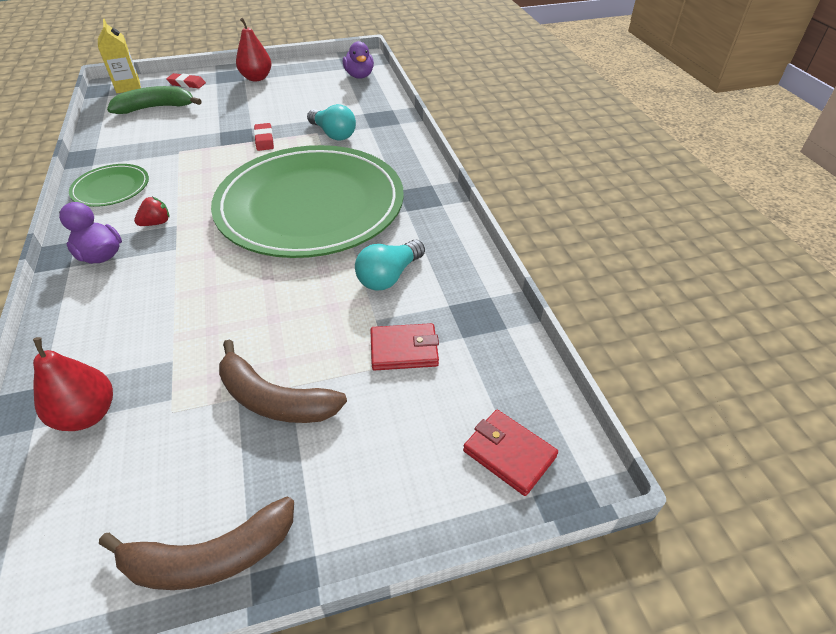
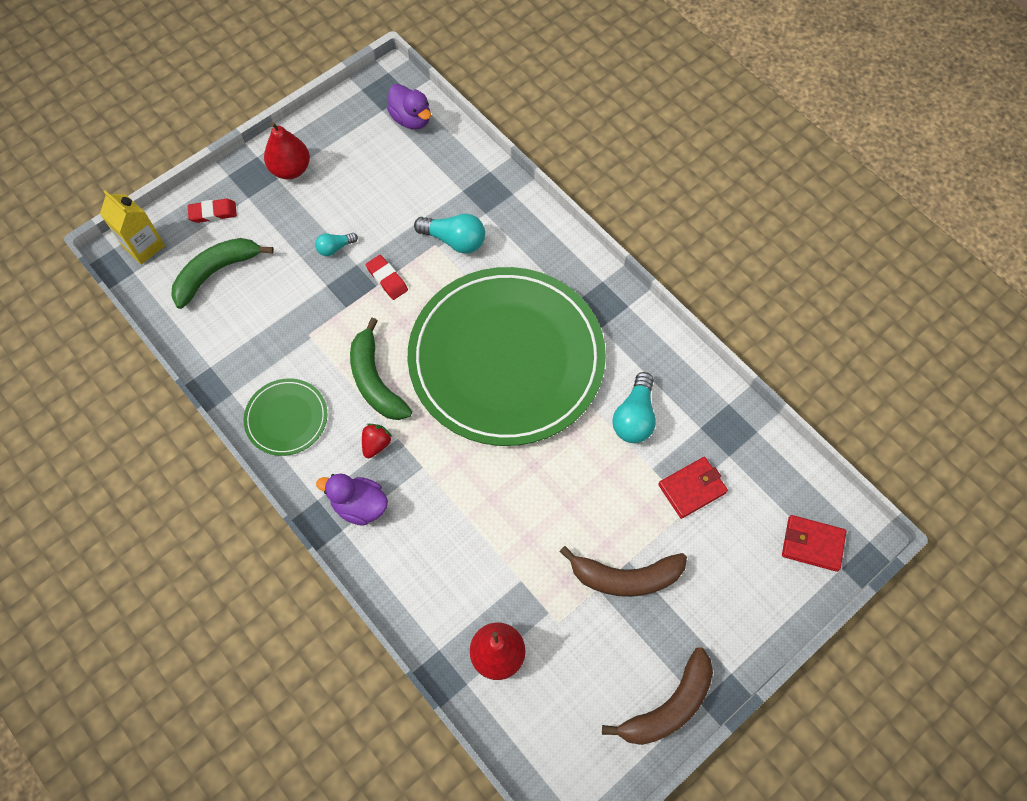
camera: 25 degrees left, 20 degrees up
none -> turquoise light bulb [315,233,358,256]
none -> green banana [350,318,412,420]

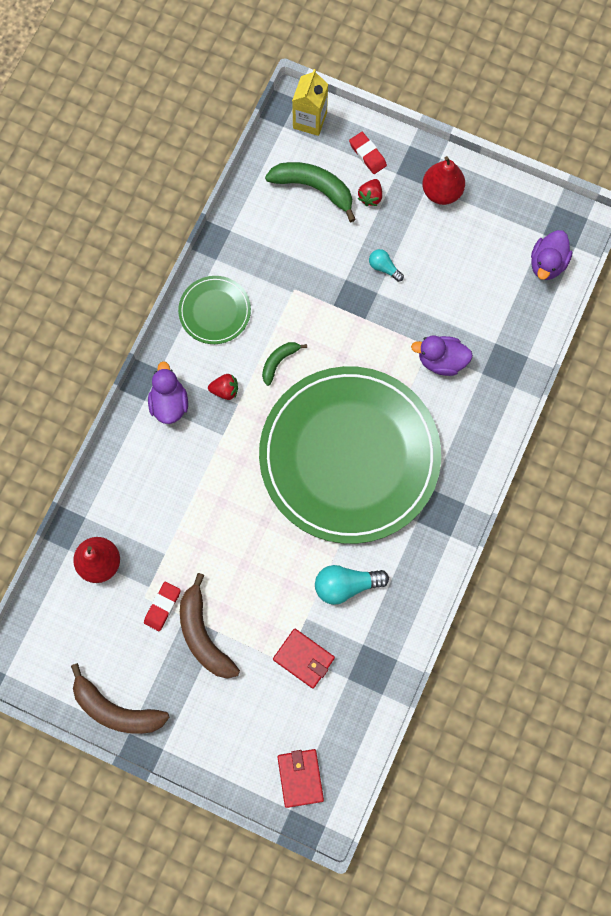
camera: 65 degrees right, 10 degrees up
green banana [350,318,412,420] -> green banana [262,342,307,386], size x0.56
red eraser [366,255,408,300] -> red eraser moved to [144,582,181,631]
turquoise light bulb [414,213,485,254] -> purple duck [411,336,473,376]
none -> red strawberry [357,179,382,206]

